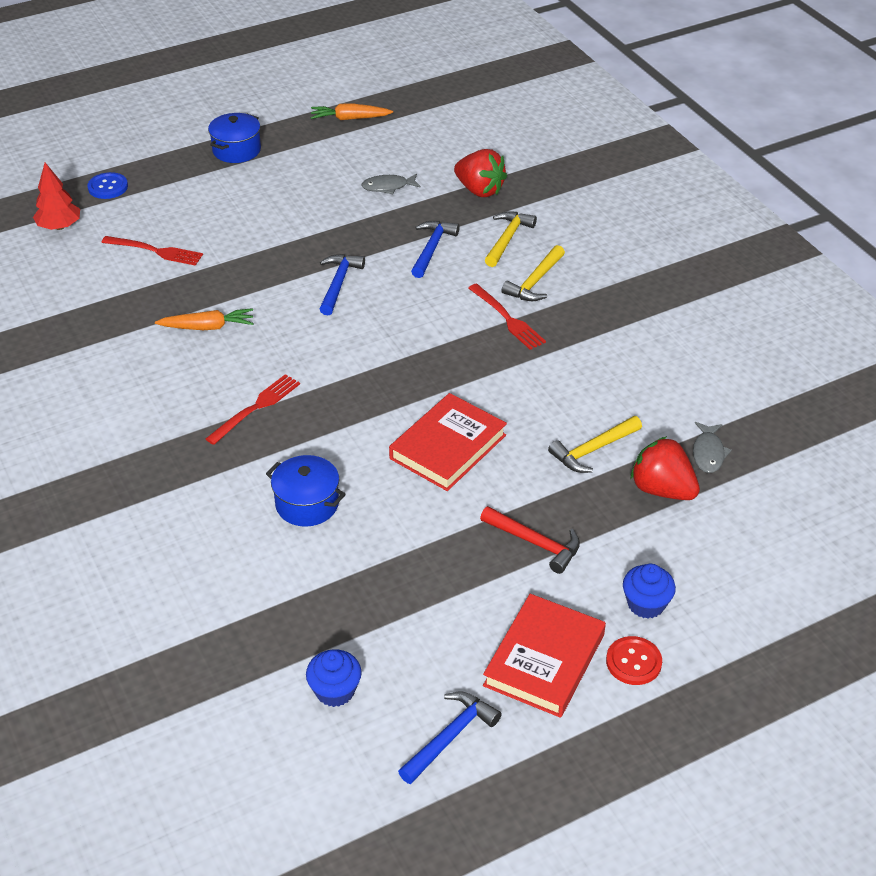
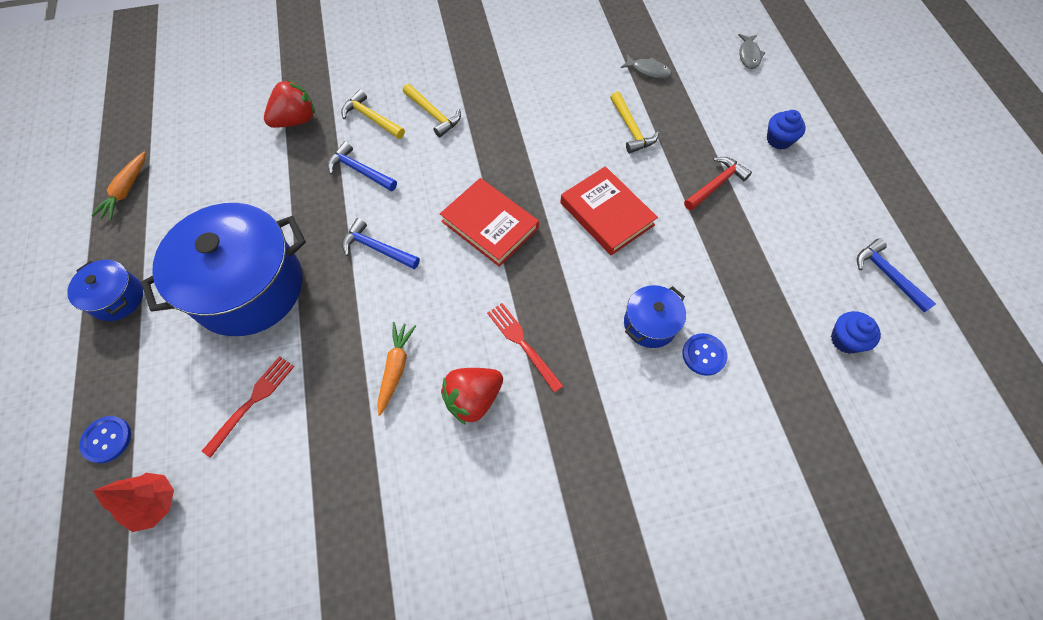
camera: 75 degrees left, 20 degrees up
grey fish [361,173,421,194] -> grey fish moved to [738,34,766,69]
red fork [468,284,546,350] -> none
red book [483,594,606,718] -> red book moved to [440,178,539,267]
red button [606,636,662,685] -> none
red strawberry [631,436,700,500] -> red strawberry moved to [441,368,503,425]
none -> blue pot [141,203,306,336]
none -> blue button [682,333,727,376]

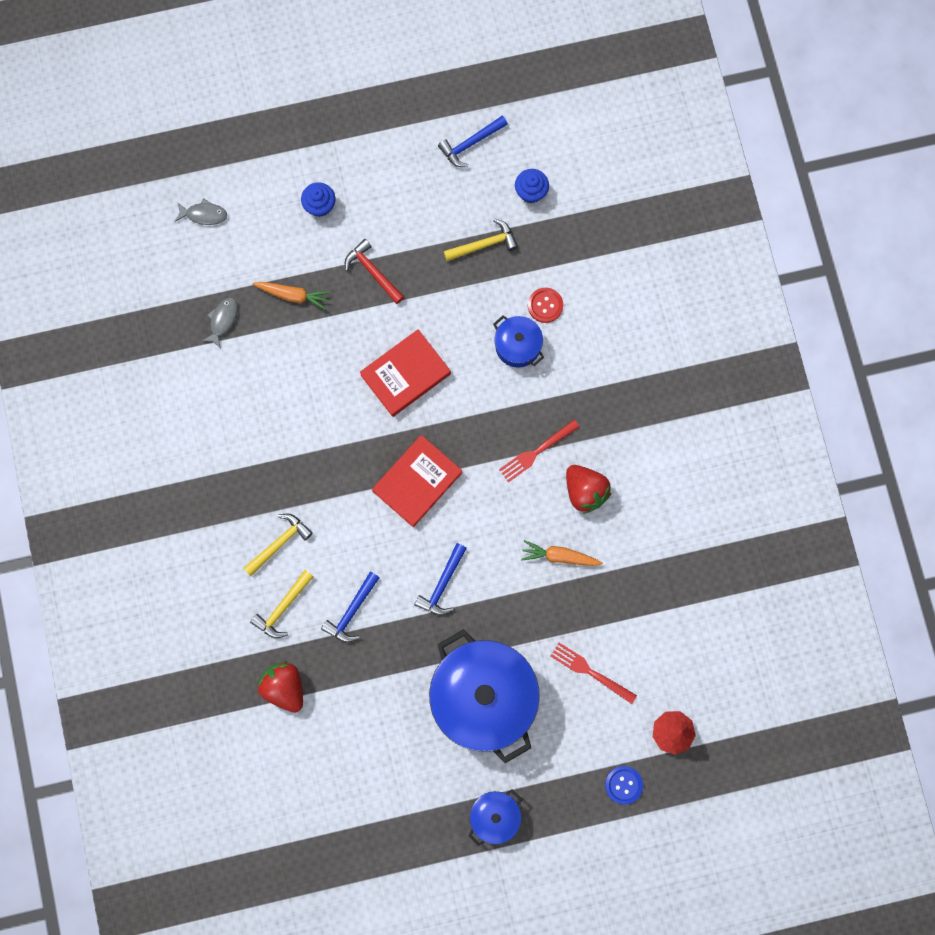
camera: 90 degrees left, 15 degrees up
orange carrot [91,152,146,220] -> orange carrot moved to [253,282,331,310]
yellow hammer [610,92,659,153] -> yellow hammer moved to [444,219,518,261]
blue button [682,333,727,376] -> red button [528,288,563,323]

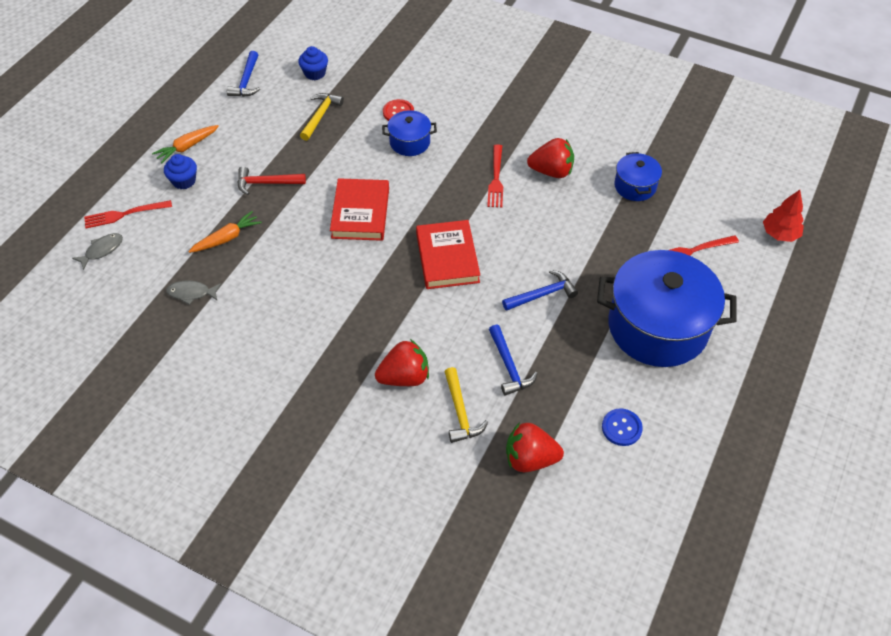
camera: 50 degrees left, 25 degrees down
grey fish [202,297,238,349] -> grey fish turned 60 degrees counterclockwise [166,280,221,305]
yellow hammer [243,513,313,576] -> red strawberry [375,339,429,386]
blue hammer [414,543,467,616] -> blue hammer turned 90 degrees counterclockwise [502,270,578,311]
blue pot [468,789,522,846] -> blue pot moved to [614,152,662,201]
orange carrot [521,540,603,566] -> orange carrot moved to [152,125,219,164]
blue button [605,766,643,805] -> blue button moved to [602,408,643,446]
none -> red fork [84,200,172,228]

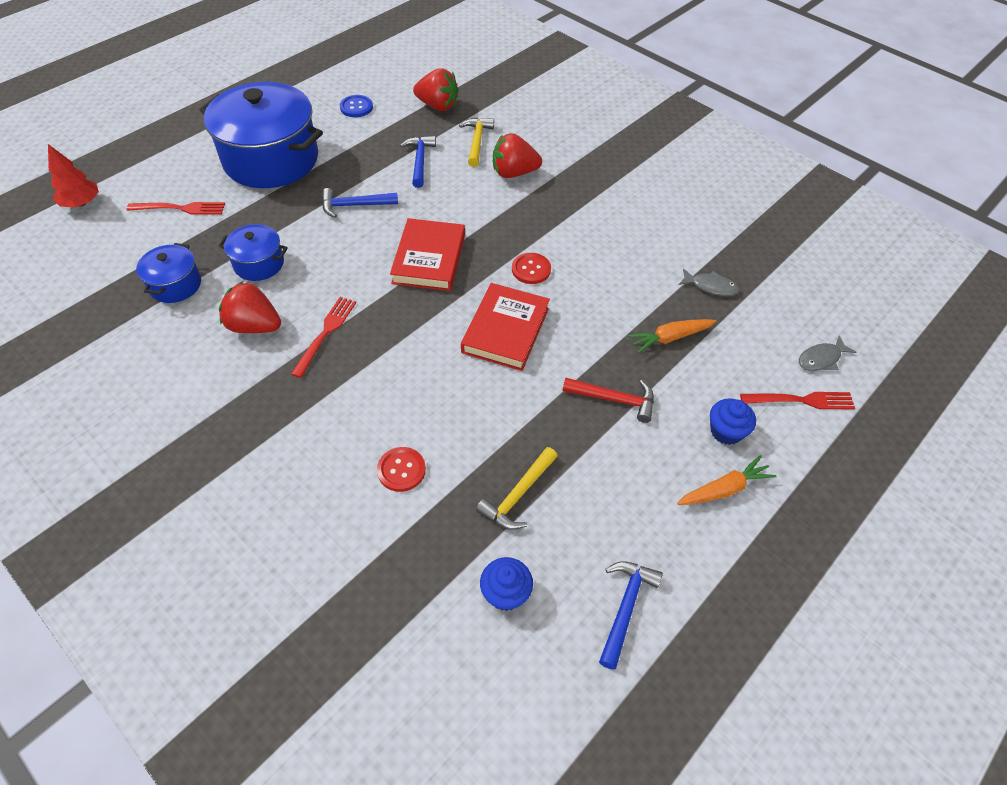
camera: 165 degrees left, 0 degrees up
blue pot [382,110,437,156] -> blue pot moved to [219,224,288,281]
none -> red button [512,253,551,284]

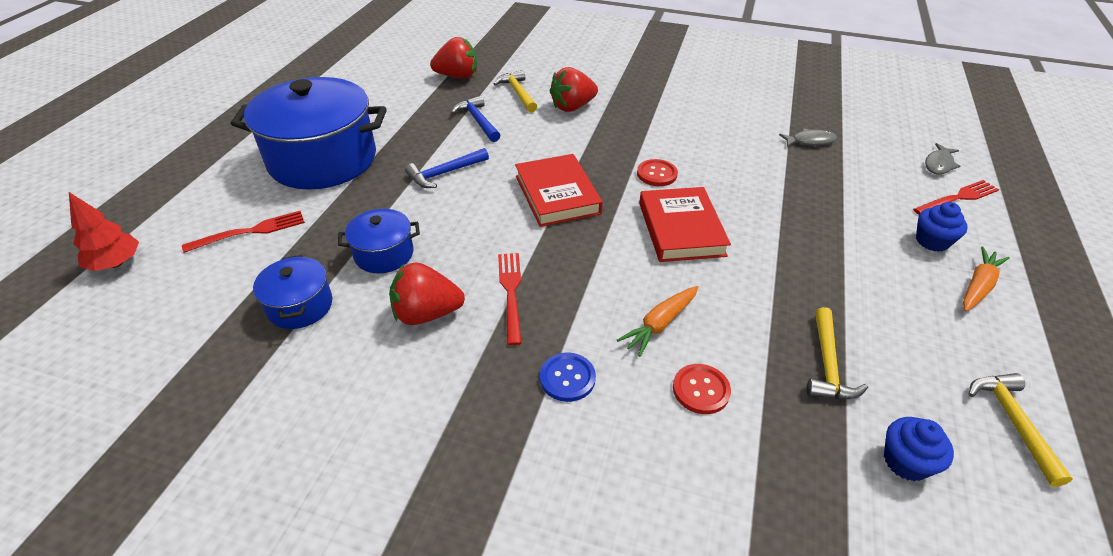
camera: 25 degrees left, 10 degrees down
blue button [340,95,373,117] -> blue button moved to [540,353,596,402]
red hammer [562,378,654,423] -> none
blue hammer [599,561,663,670] -> yellow hammer [969,373,1073,487]
orange carrot [628,319,717,353] -> orange carrot moved to [617,286,698,357]

